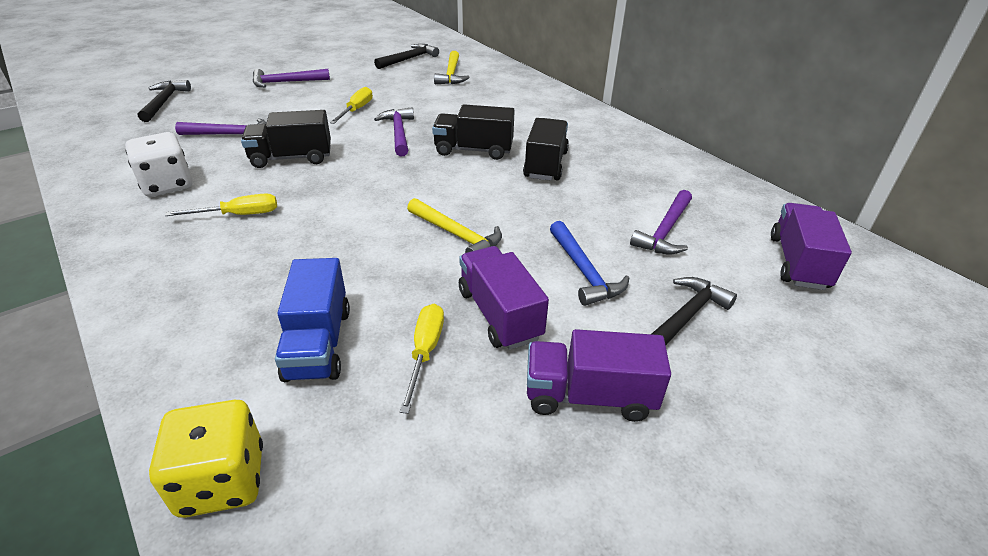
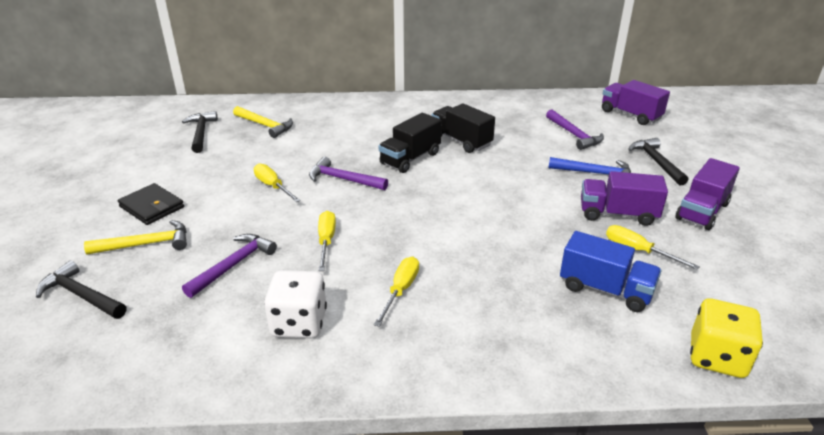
camera: 55 degrees left, 5 degrees down
black truck [241,110,331,168] -> yellow screwdriver [318,211,336,271]
purple hammer [252,69,330,88] -> black wallet [118,183,184,225]
yellow hammer [407,198,502,253] -> yellow hammer moved to [84,220,187,254]

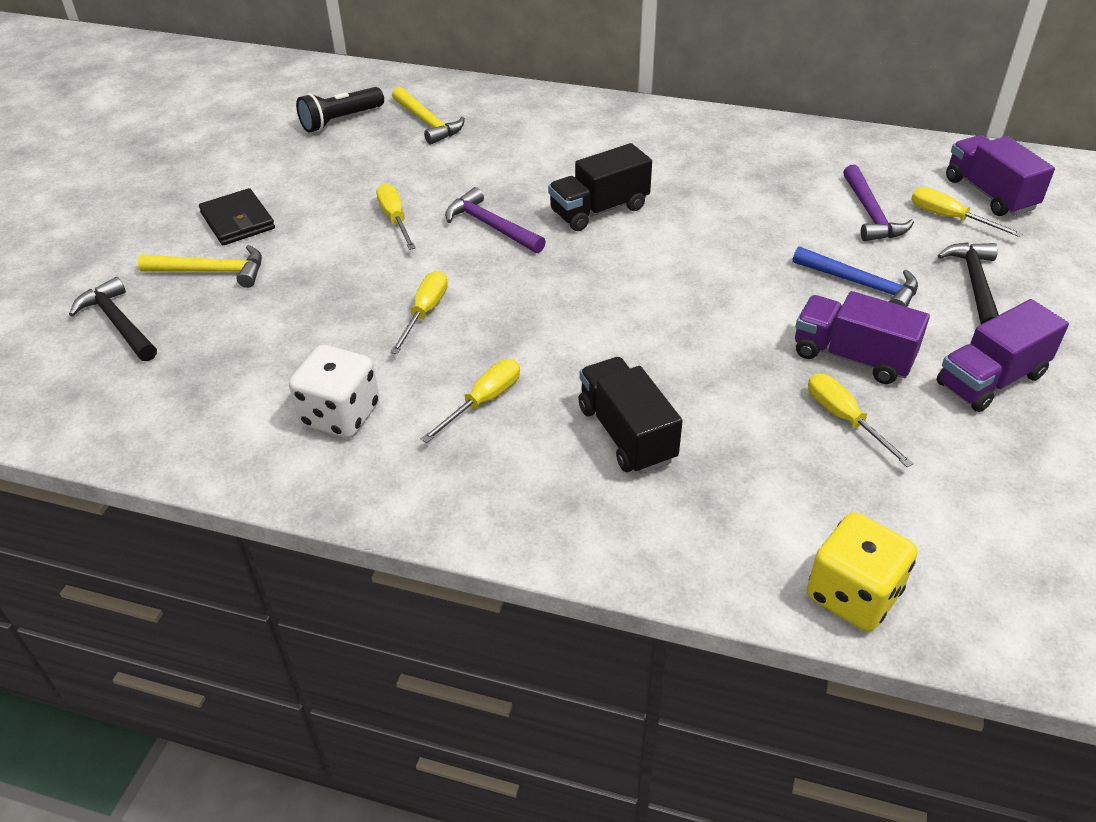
camera: 20 degrees right, 10 degrees up
black hammer [182,111,218,153] -> black flashlight [296,87,384,132]
purple hammer [182,234,277,298] -> none
black truck [432,103,495,153] -> black truck moved to [578,357,683,474]
blue truck [560,231,662,312] -> none
none -> yellow screwdriver [911,187,1023,237]

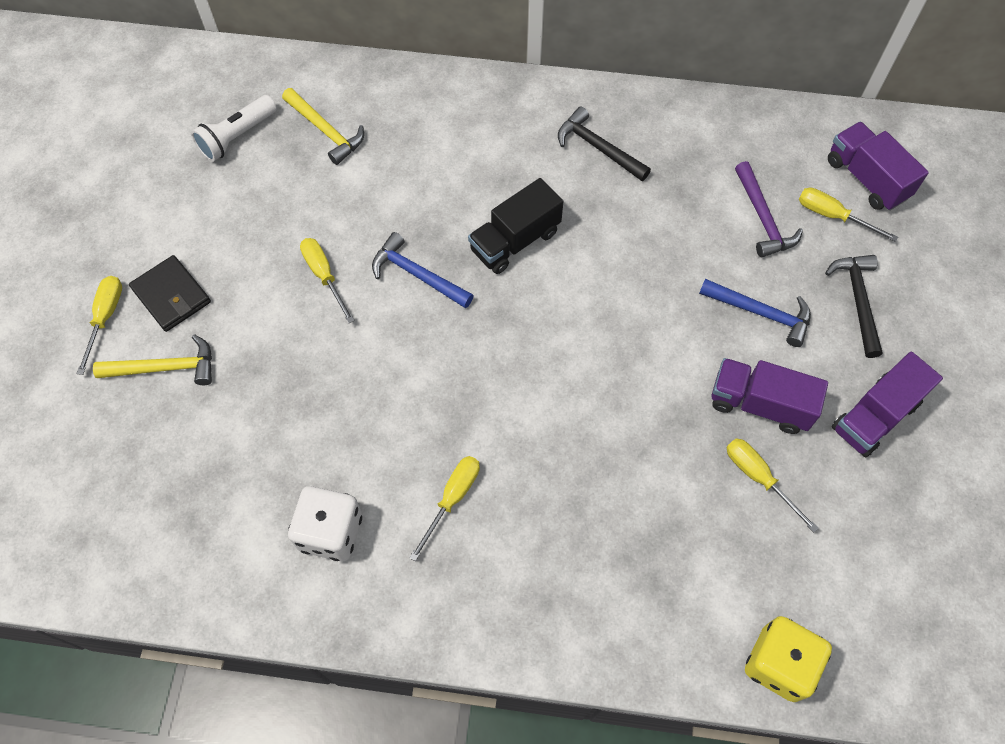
camera: 10 degrees left, 20 degrees up
black hammer [69,277,157,361] -> black hammer moved to [558,107,651,181]
black flashlight [296,87,384,132] -> white flashlight [191,95,277,162]
yellow screwdriver [390,271,448,354] -> yellow screwdriver moved to [76,276,122,375]
purple hammer [445,187,546,253] -> blue hammer [372,232,474,308]
black truck [578,357,683,474] -> none

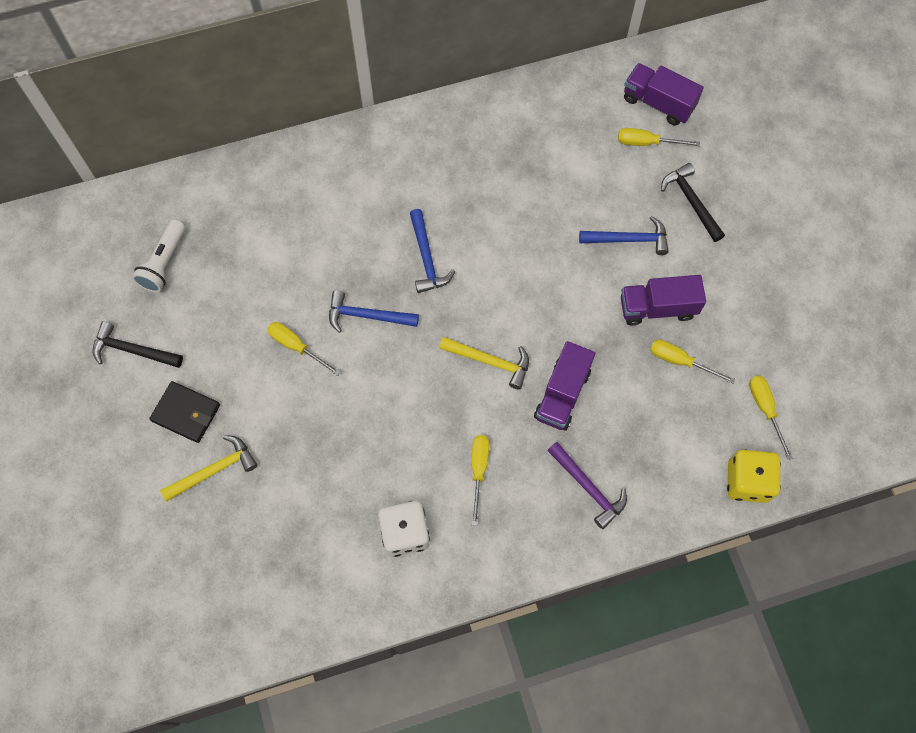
camera: 25 degrees left, 5 degrees up
yellow screwdriver [76,276,122,375] -> yellow screwdriver moved to [749,376,793,460]
yellow hammer [282,88,364,165] -> yellow hammer moved to [439,337,529,390]
black truck [468,178,563,274] -> blue hammer [410,209,455,293]
black hammer [558,107,651,181] -> black hammer moved to [93,321,183,368]
purple hammer [735,161,803,257] -> purple hammer moved to [547,442,627,529]
purple truck [832,351,943,457] -> purple truck moved to [534,341,595,430]

